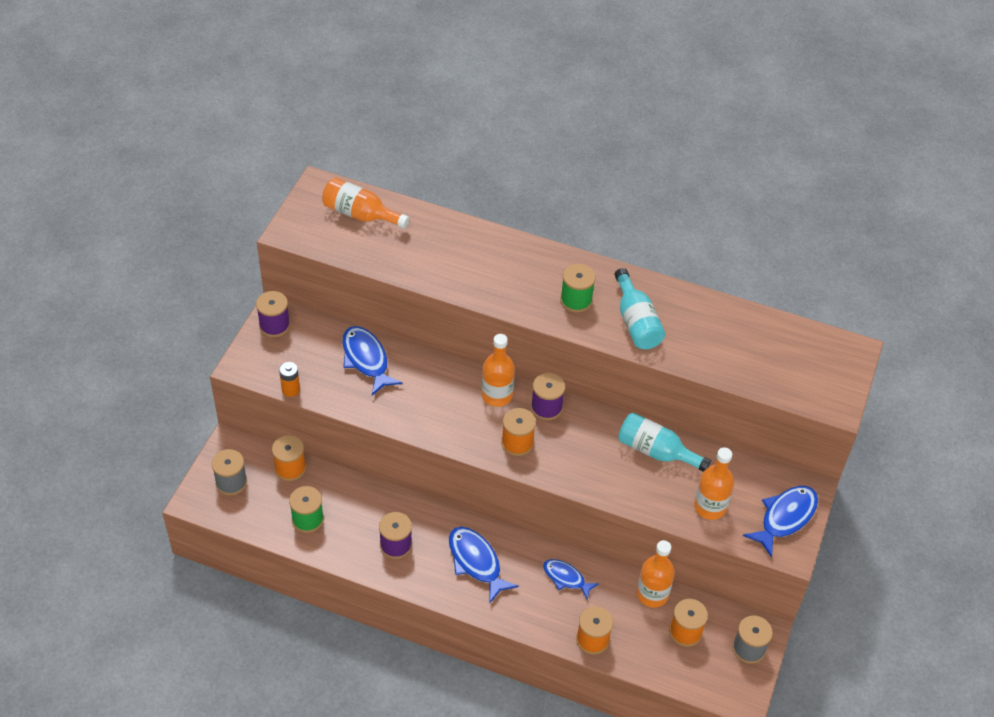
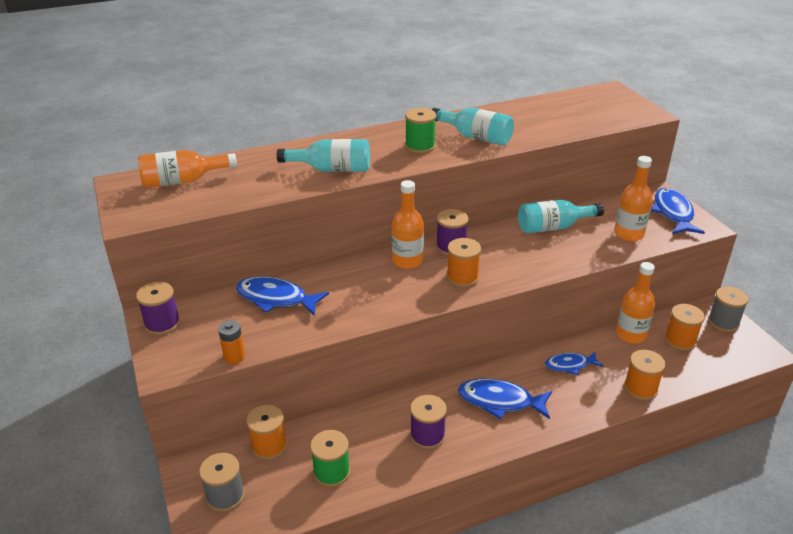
camera: 40 degrees left, 15 degrees down
none -> turquoise bottle [277,139,370,172]

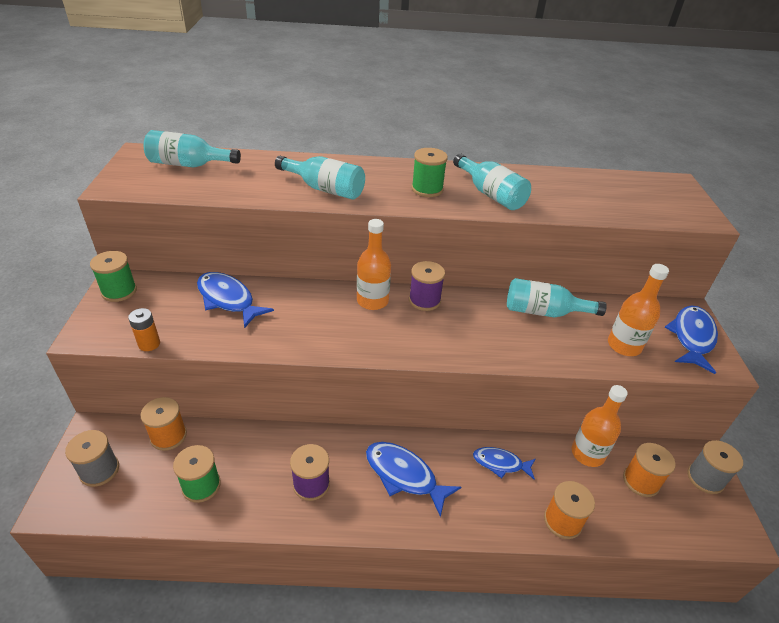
camera: 20 degrees right, 5 degrees up
purple spool [136,282,180,335] -> green spool [90,251,137,302]
orange bottle [138,150,237,188] -> turquoise bottle [144,130,241,167]
orange spool [447,238,481,287] -> none

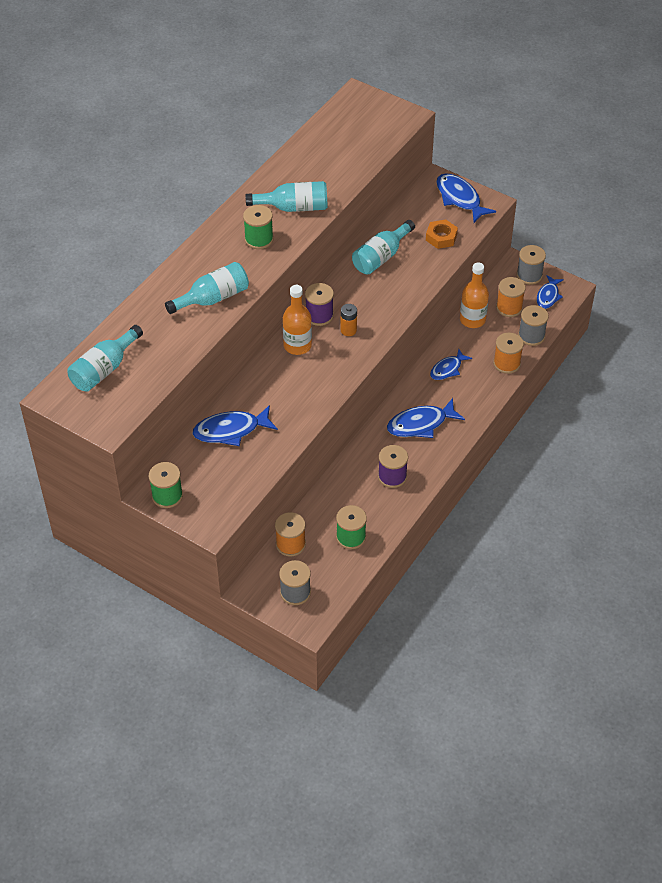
camera: 55 degrees left, 10 degrees up
orange battery [128,308,160,351] -> orange battery moved to [341,304,357,336]
orange bottle [608,264,669,356] -> orange nut [426,219,458,249]
none -> grey spool [518,305,549,346]
none -> blue fish [537,275,564,309]

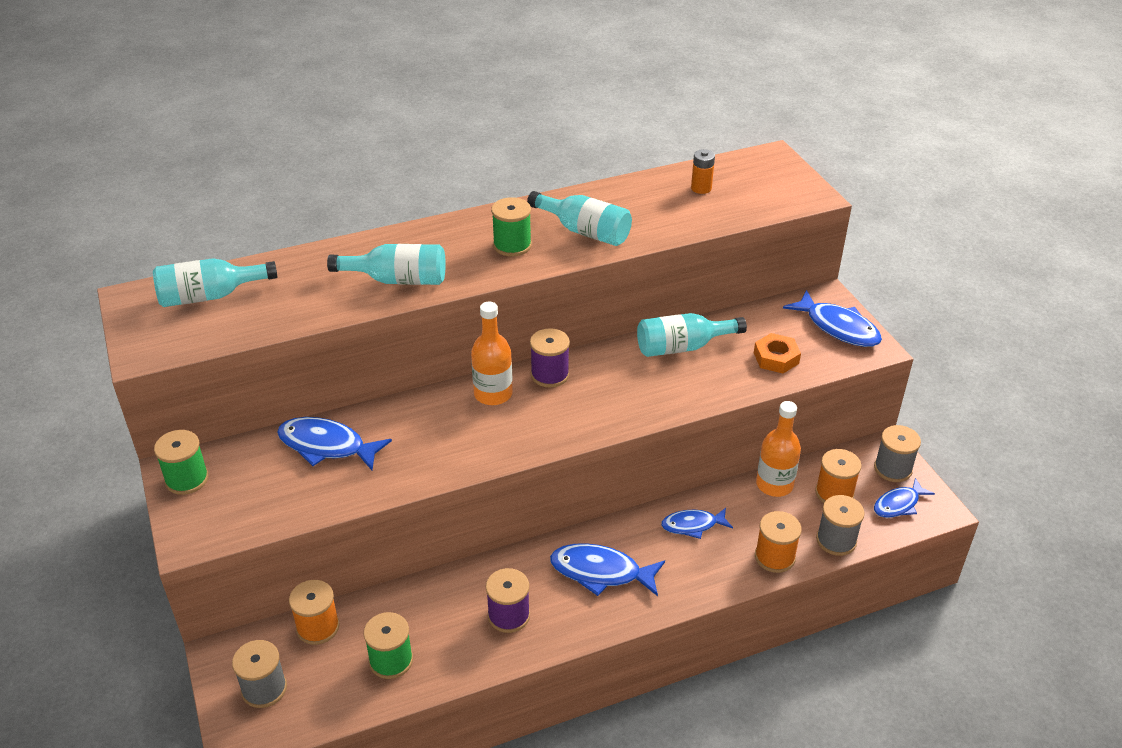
camera: 35 degrees right, 10 degrees down
orange battery [341,304,357,336] -> orange battery moved to [691,149,715,194]
blue fish [436,174,496,223] -> blue fish turned 135 degrees clockwise [783,290,882,347]

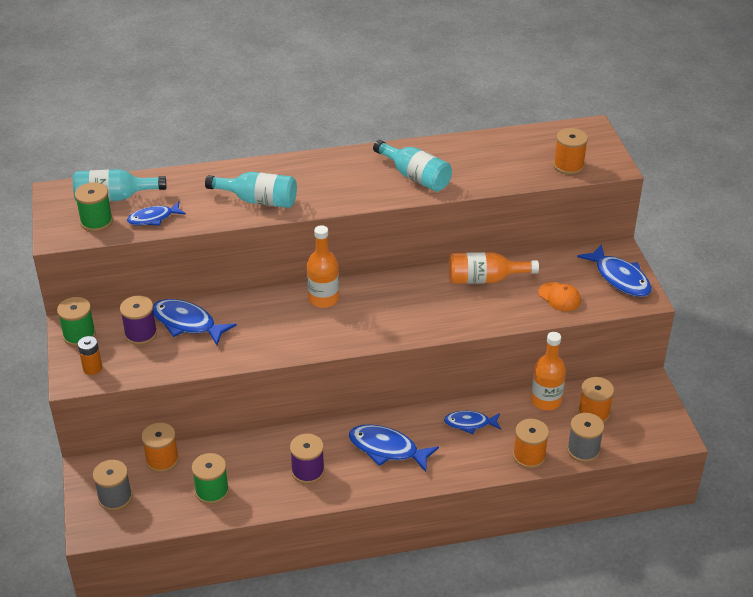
camera: 10 degrees right, 0 degrees up
green spool [491,197,532,257] -> green spool moved to [75,182,113,232]
purple spool [530,328,570,388] -> purple spool moved to [120,296,157,345]
turquoise bottle [637,313,747,357] -> orange bottle [449,252,539,284]
orange battery [691,149,715,194] -> orange battery moved to [78,336,102,375]
orange nut [754,333,801,373] -> orange cap [538,282,581,311]
grey spool [874,425,921,482] -> none
blue fish [874,478,935,518] -> blue fish moved to [127,201,186,225]
none -> orange spool [554,128,588,175]

